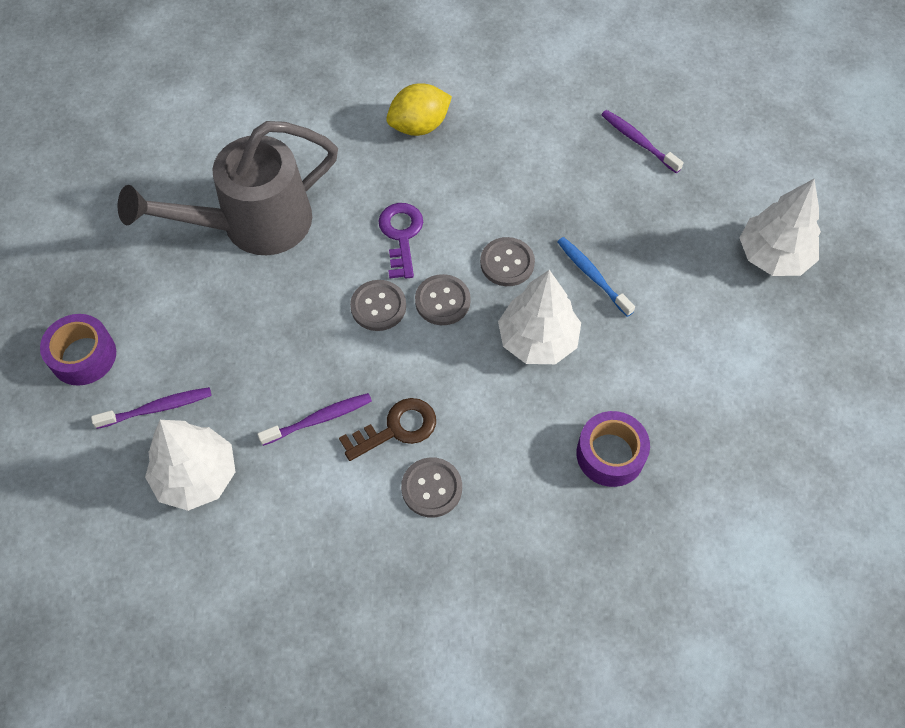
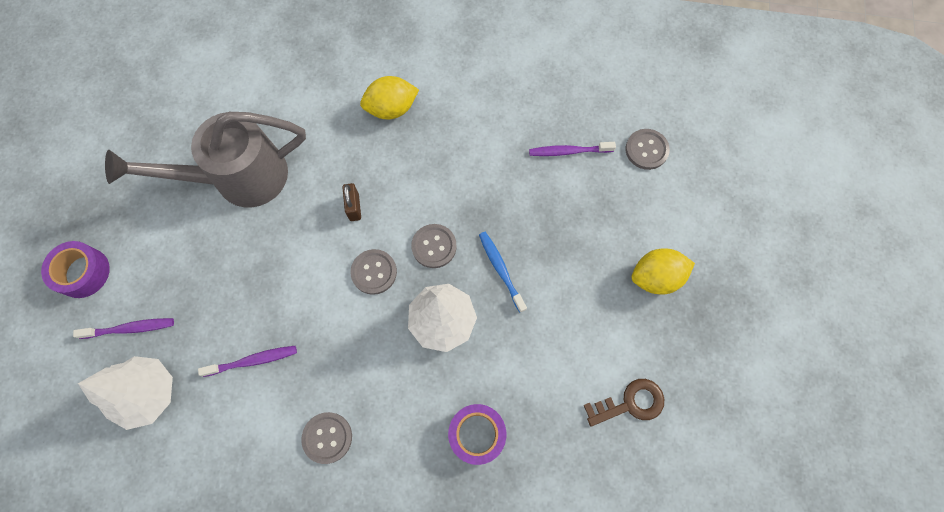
camera: 10 degrees right, 10 degrees up
brown key [339,398,436,461] -> brown key moved to [584,379,664,426]
grey button [350,280,406,331] -> grey button moved to [626,129,670,170]
purple key [379,203,423,279] -> brown padlock [342,183,361,221]
purple toothbrush [601,110,683,173] -> purple toothbrush turned 60 degrees counterclockwise [529,142,616,156]
white tree [740,179,821,276] -> yellow lemon [632,248,695,295]

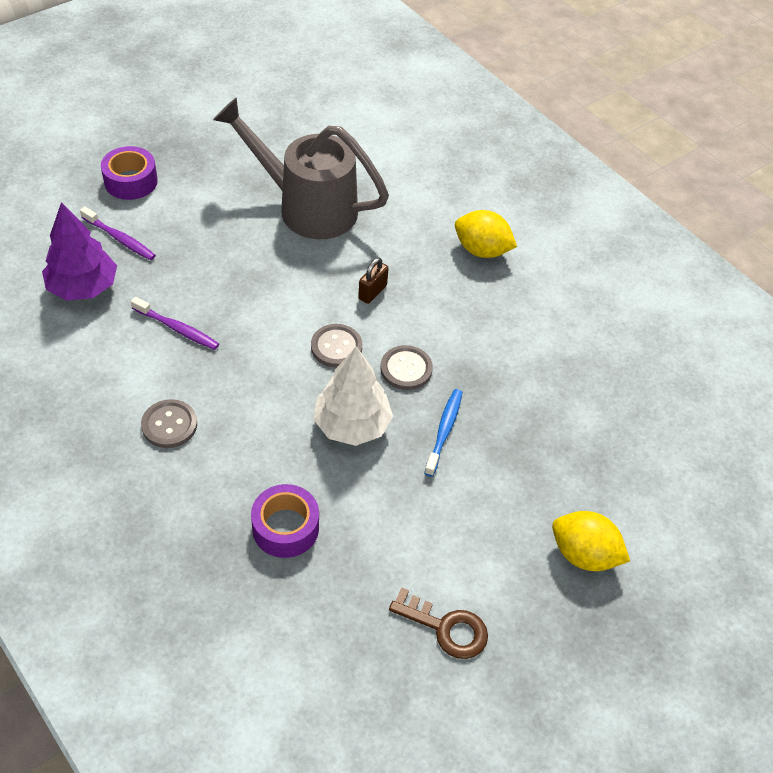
camera: 40 degrees right, 20 degrees down
white tree [78,356,173,430] -> purple tree [42,202,117,301]
purple toothbrush [529,142,616,156] -> none
grey button [626,129,670,170] -> none

